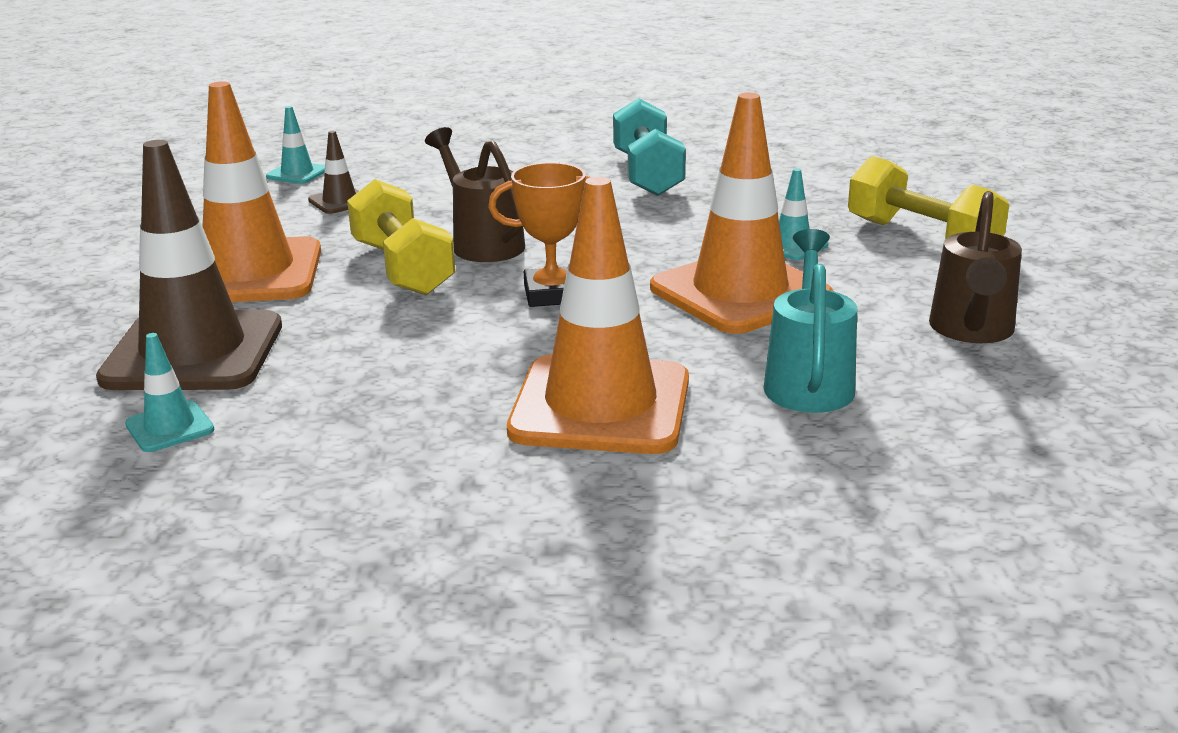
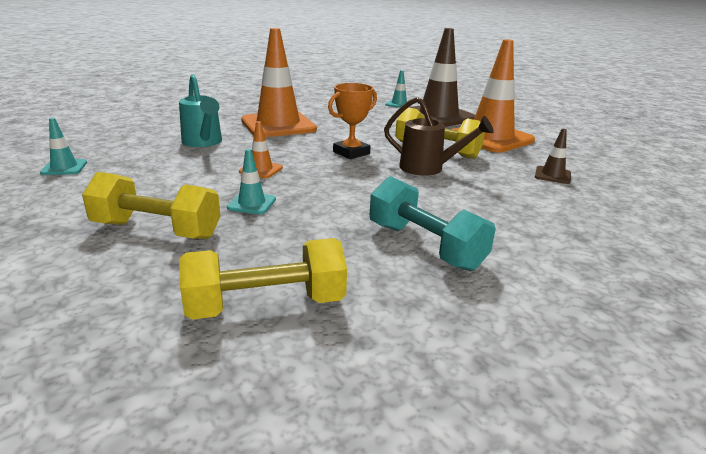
camera: 145 degrees right, 0 degrees up
turquoise traffic cone [266,106,325,184] -> turquoise traffic cone moved to [40,118,87,175]
orange traffic cone [650,93,833,334] -> orange traffic cone [239,121,283,178], size x0.43
brown watering can [929,191,1022,343] -> none
none -> yellow dumbbell [179,238,347,320]

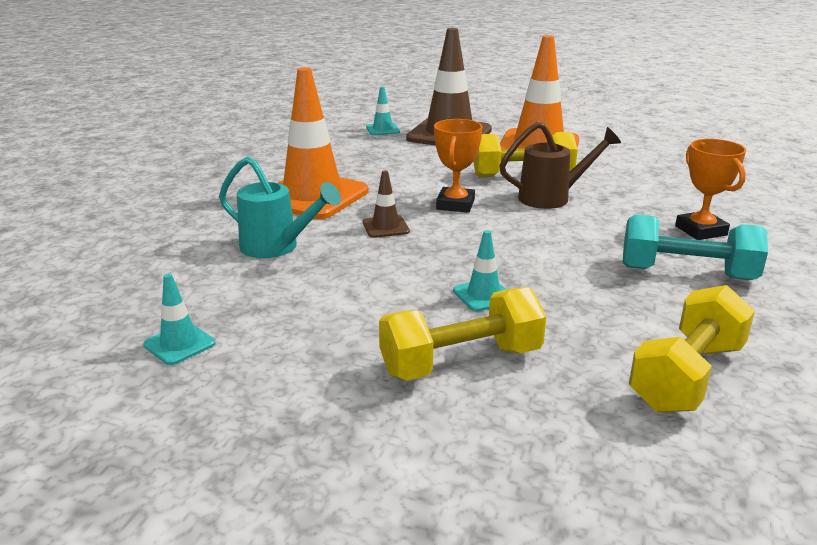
camera: 35 degrees left, 0 degrees up
orange traffic cone [239,121,283,178] -> none
brown traffic cone [535,129,571,184] -> brown traffic cone moved to [363,170,410,238]
none -> orange trophy [675,139,746,240]

